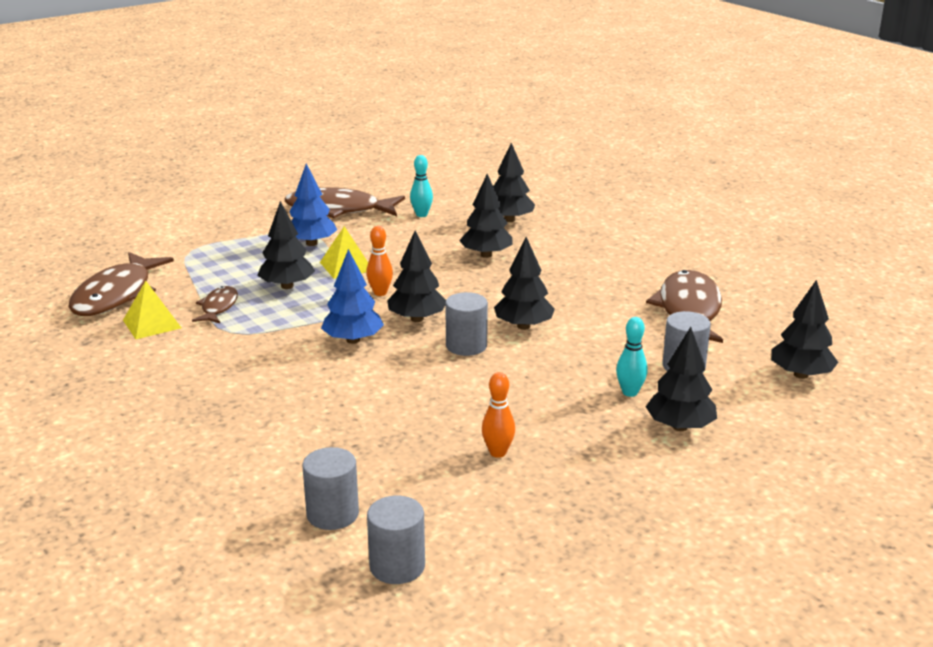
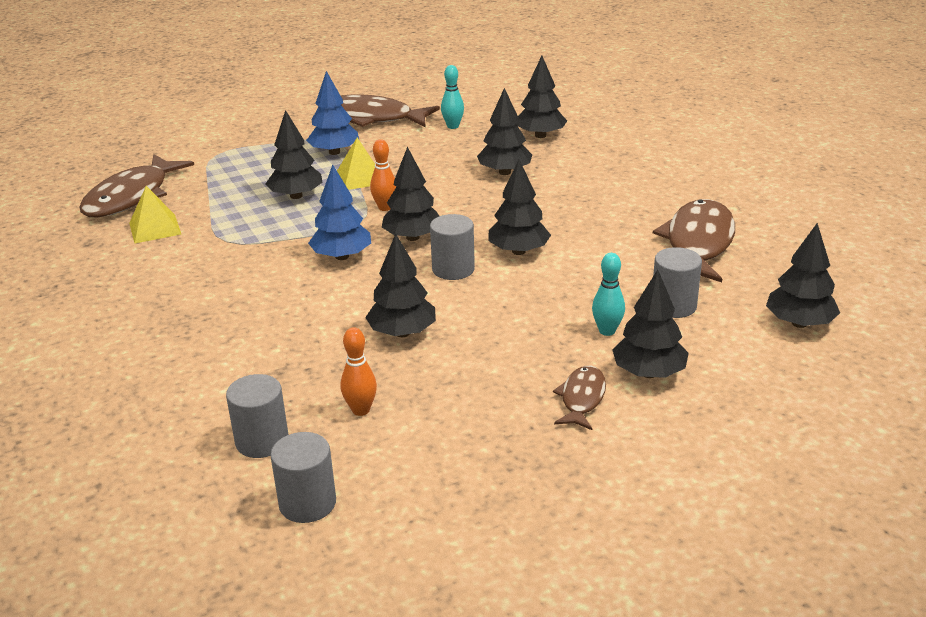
camera: 10 degrees right, 5 degrees up
brown fish [192,286,238,323] -> brown fish moved to [553,366,606,430]
orange bowling pin [482,372,515,458] -> orange bowling pin moved to [341,327,377,416]
none -> black tree [365,234,436,337]

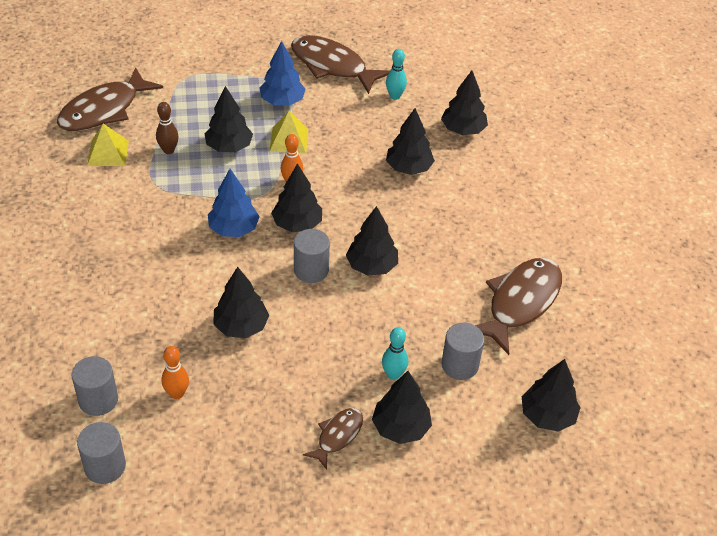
camera: 15 degrees right, 15 degrees up
none -> brown bowling pin [156,102,179,154]

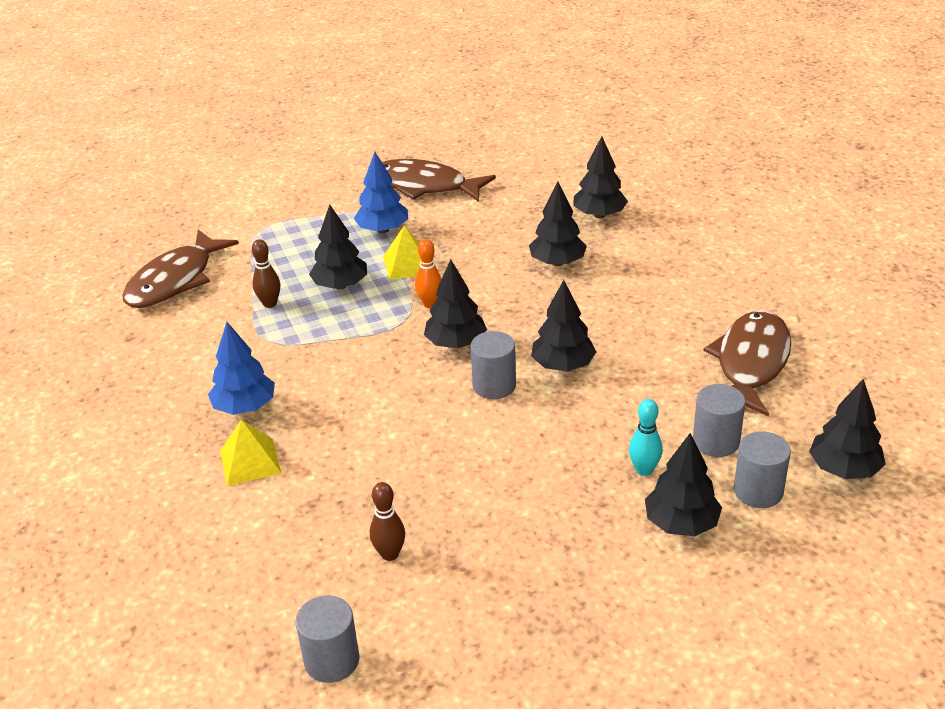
camera: 10 degrees left, 10 degrees down
grey cylinder [71,356,118,416] -> grey cylinder moved to [734,431,791,508]
yellow pyramid [87,124,129,166] -> yellow pyramid moved to [220,420,281,486]
orange bowling pin [162,346,189,399] -> brown bowling pin [370,482,405,561]
blue tree [208,169,260,237] -> blue tree moved to [208,322,275,415]
black tree [214,267,269,338] -> none
brown fish [303,408,363,470] -> none
turquoise bowling pin [386,49,407,100] -> none

